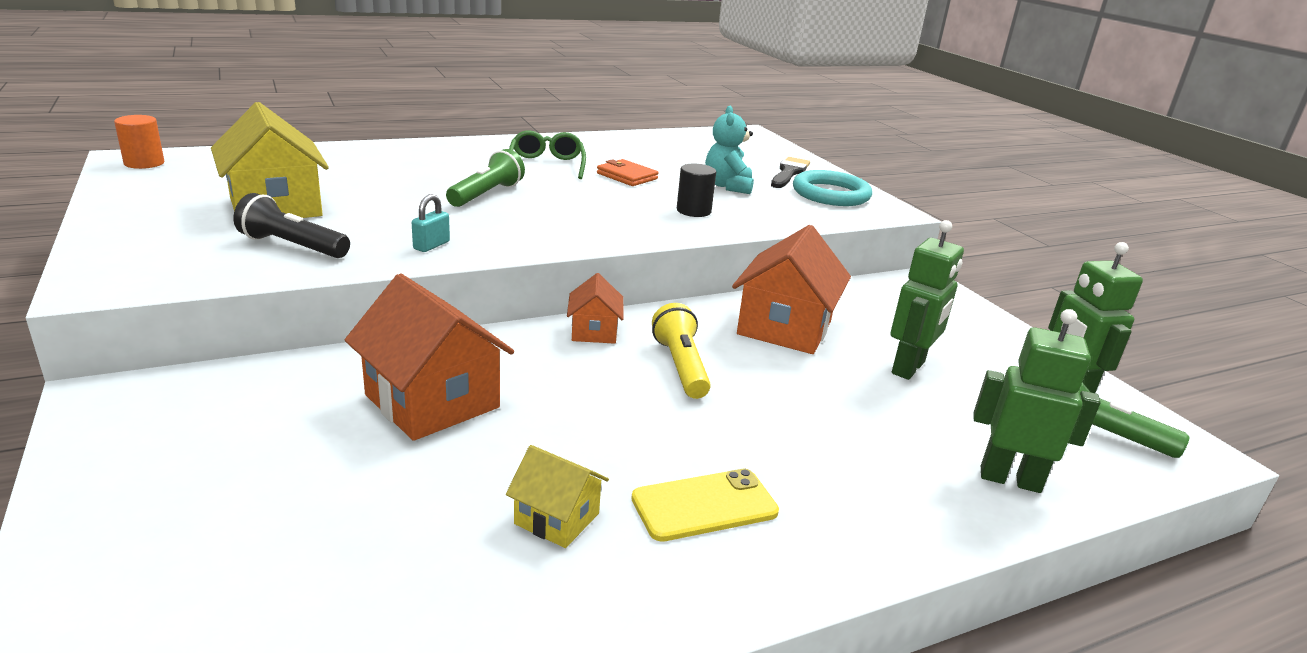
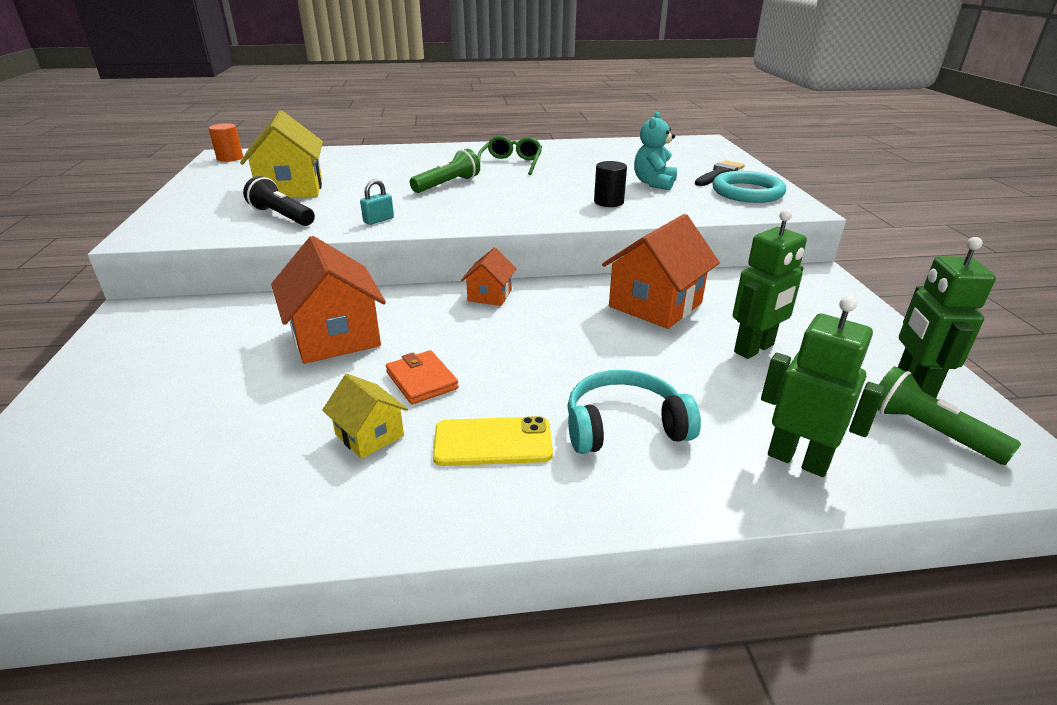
camera: 20 degrees right, 5 degrees up
orange wallet [597,159,658,186] -> orange wallet moved to [386,350,459,404]
yellow flashlight [652,303,711,399] -> none
none -> turquoise headphones [567,370,701,454]

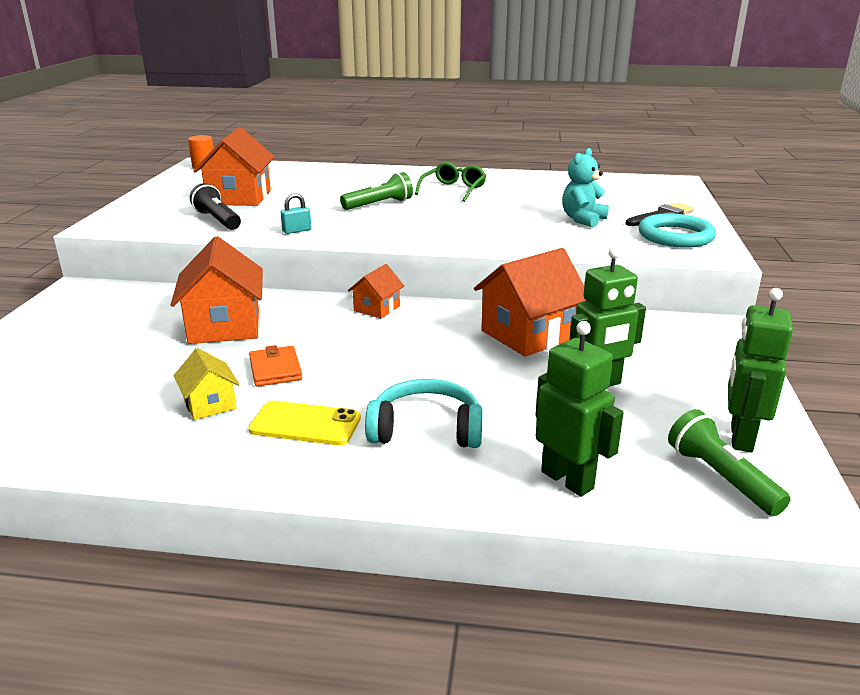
camera: 15 degrees right, 5 degrees down
yellow house [240,110,323,198] -> orange house [194,127,275,206]
black cylinder [594,161,627,207] -> none

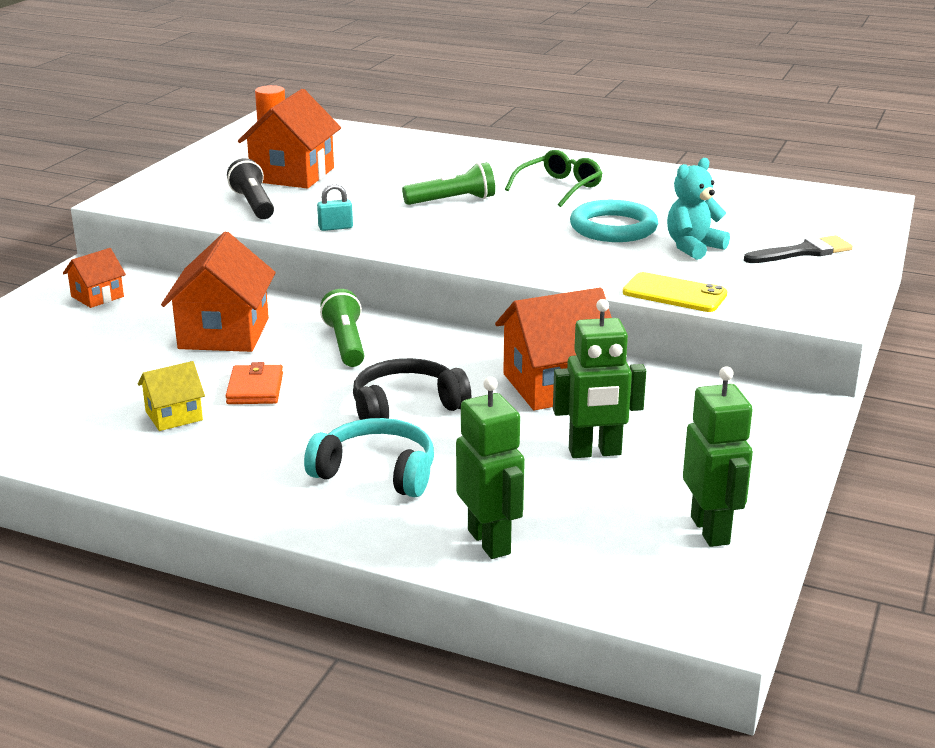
camera: 15 degrees right, 0 degrees up
yellow house [173,348,240,420] -> yellow house turned 75 degrees clockwise [138,361,205,431]
yellow phone [248,401,361,445] -> yellow phone moved to [623,272,727,312]
orange house [348,264,404,318] -> orange house moved to [63,248,126,308]
turquoise ring [638,214,716,248] -> turquoise ring moved to [570,200,658,242]
green flashlight [668,409,791,516] -> green flashlight moved to [320,289,364,367]
green robot [728,288,793,452] -> green robot turned 135 degrees clockwise [683,366,753,547]
none -> black headphones [353,358,471,420]

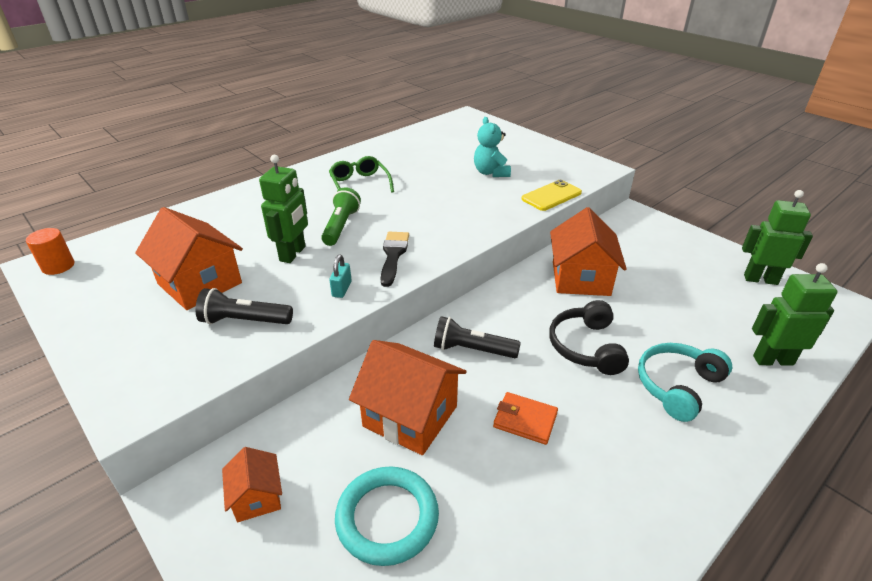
camera: 65 degrees left, 10 degrees up
yellow house [138,361,205,431] -> none
green flashlight [320,289,364,367] -> black flashlight [434,316,521,358]
green robot [553,299,646,458] -> green robot moved to [259,155,308,263]
turquoise ring [570,200,658,242] -> turquoise ring moved to [335,466,439,566]
black brush [744,235,853,263] -> black brush moved to [380,232,409,287]

